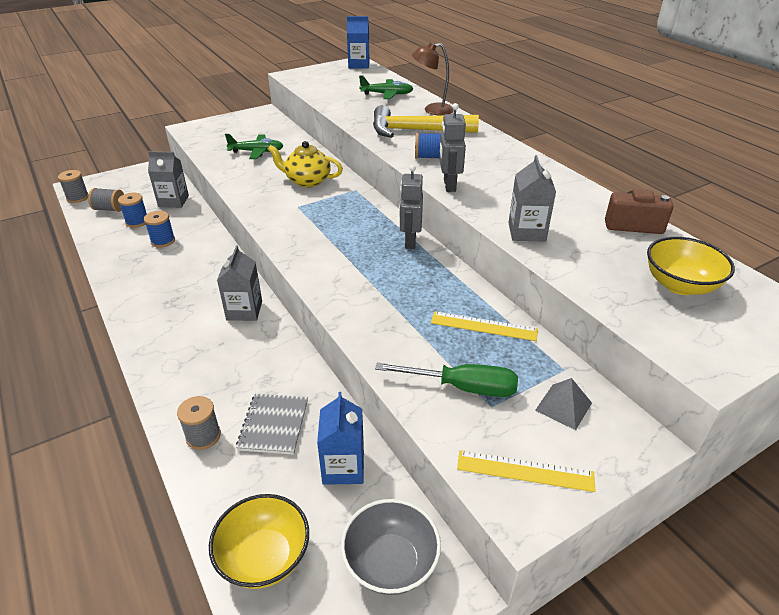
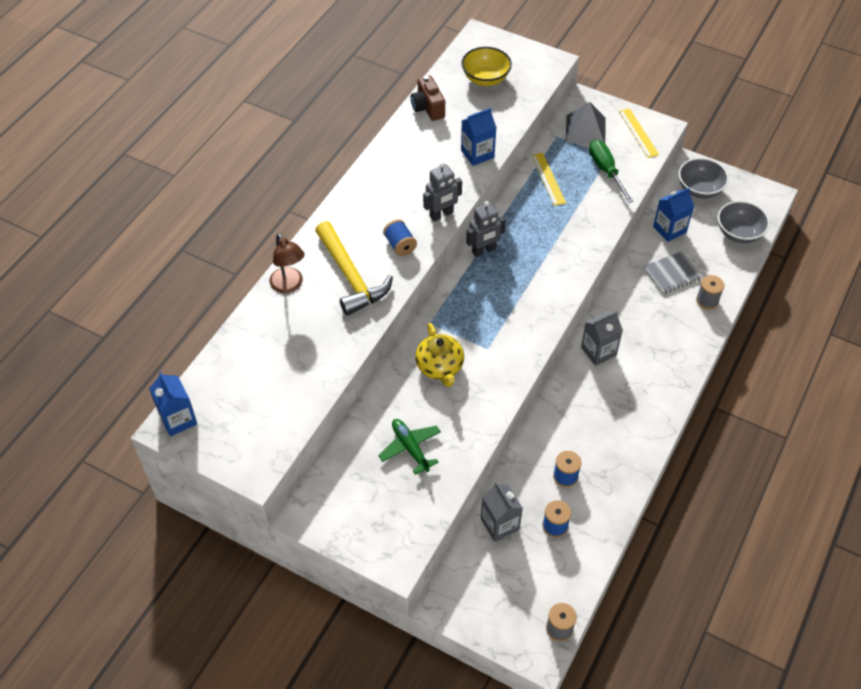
camera: 120 degrees left, 15 degrees up
grey spool [88,188,124,212] -> none
yellow bowl [209,494,309,589] -> grey bowl [718,201,770,243]
green plane [359,75,413,99] -> none
grey carton [508,155,556,242] -> blue carton [461,108,497,166]
grey pyramid [535,378,592,430] -> grey pyramid [566,102,606,144], size x1.61

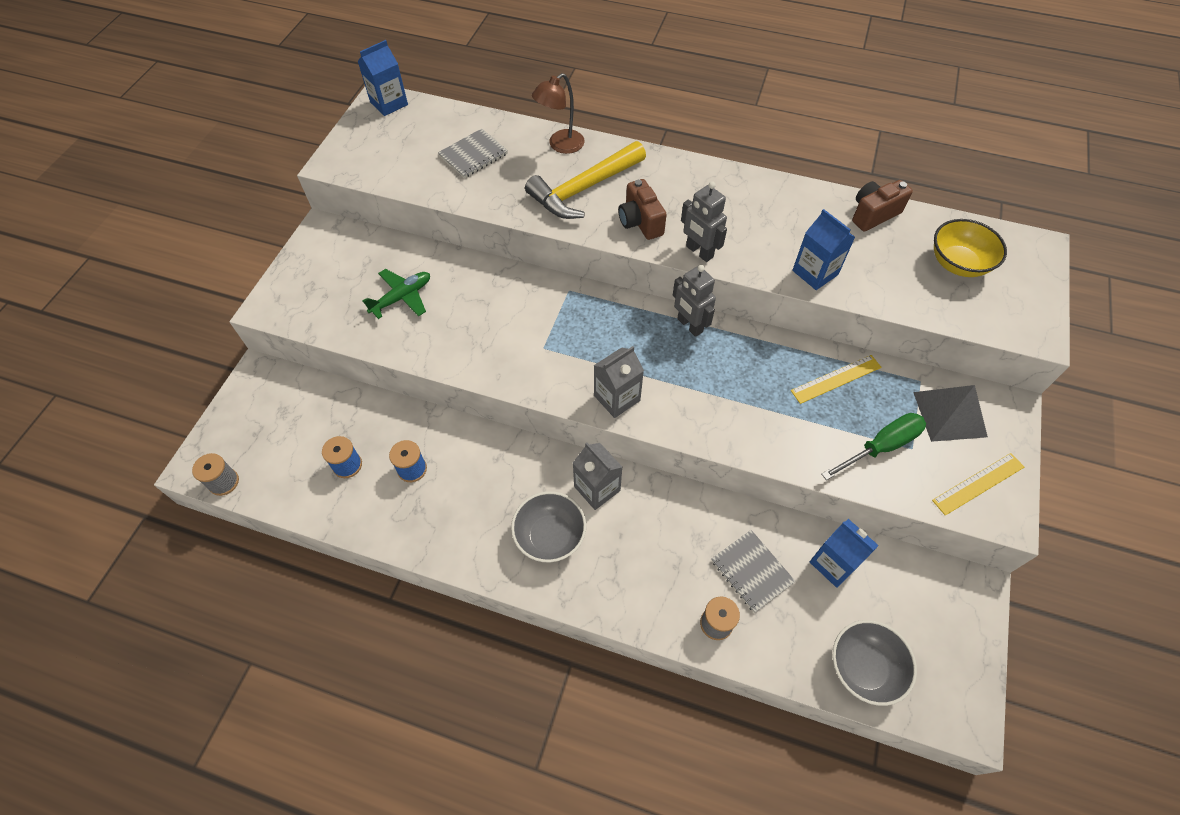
camera: 80 degrees right, 5 degrees up
blue spool [383,219,417,256] -> brown camera [618,179,667,240]
yellow teapot [415,323,464,387] -> none
grey carton [481,482,523,542] -> grey carton moved to [594,346,644,418]
grey bowl [679,158,729,198] -> grey bowl moved to [511,491,586,562]
none -> grey notebook [438,129,508,178]

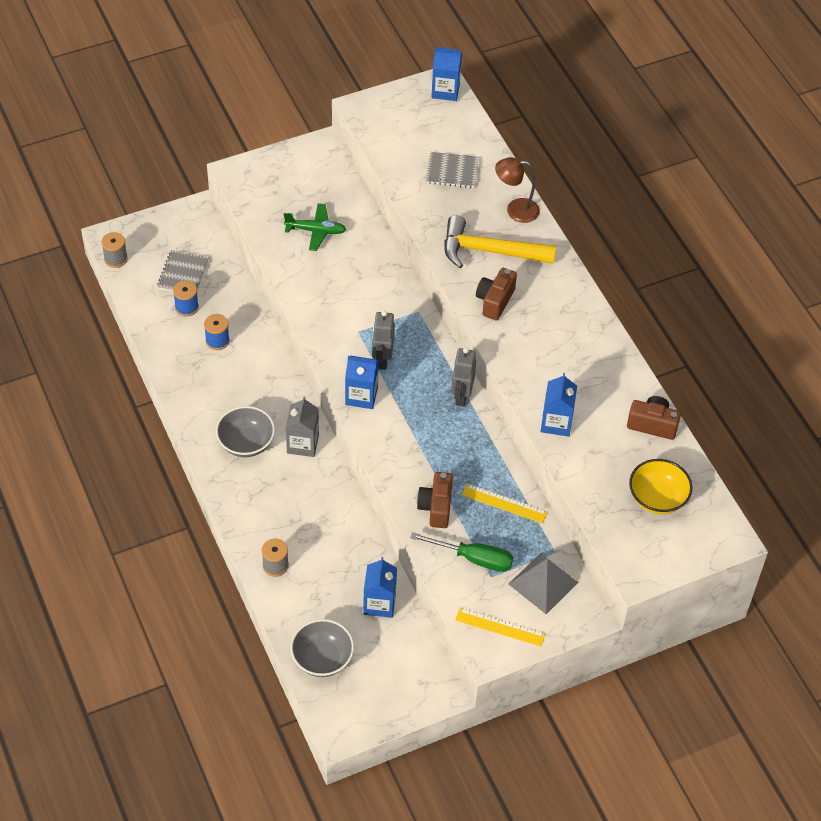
camera: 45 degrees right, 5 degrees down
grey carton [594,346,644,418] -> blue carton [345,356,379,409]
grey robot [681,181,727,262] -> grey robot moved to [372,311,395,370]
grey notebook [711,530,796,613] -> grey notebook moved to [157,250,209,291]
none -> brown camera [417,472,453,528]

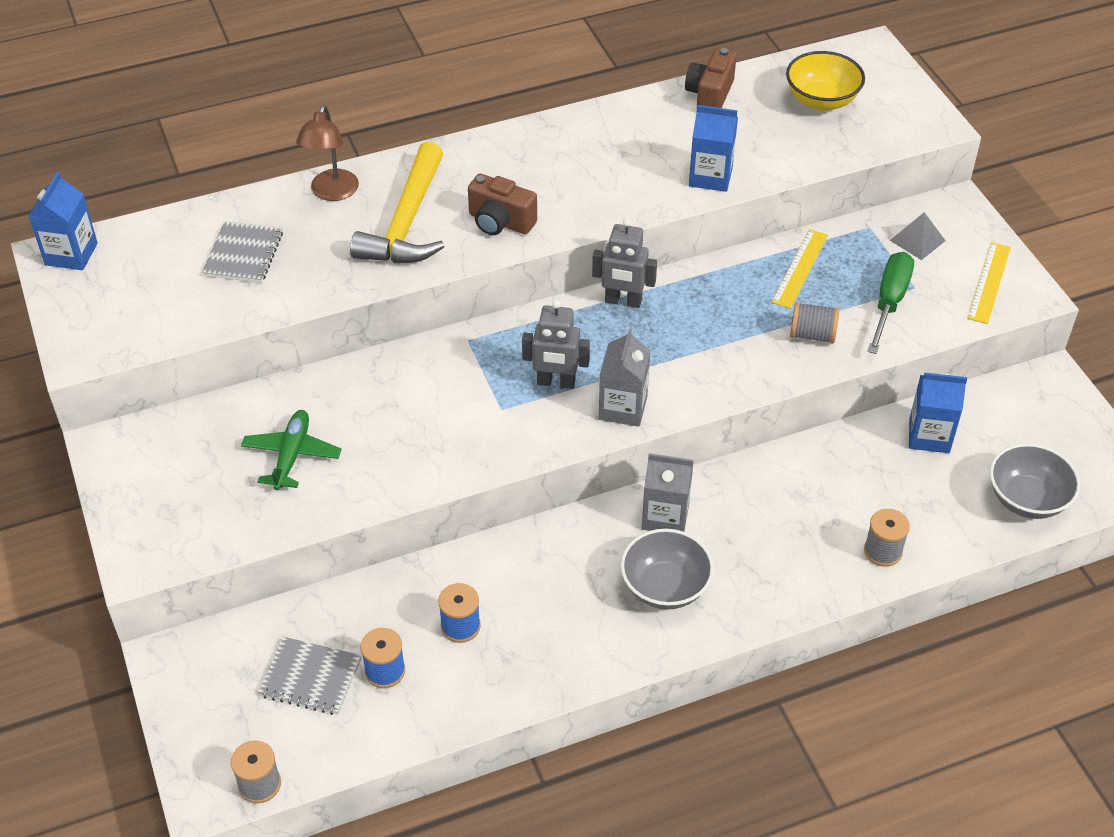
camera: 85 degrees left, 5 degrees down
blue carton [345,356,379,409] -> grey carton [599,329,650,427]
brown camera [417,472,453,528] -> grey spool [790,302,839,344]
grey pyramid [509,553,578,614] -> grey pyramid [890,212,946,260], size x0.62

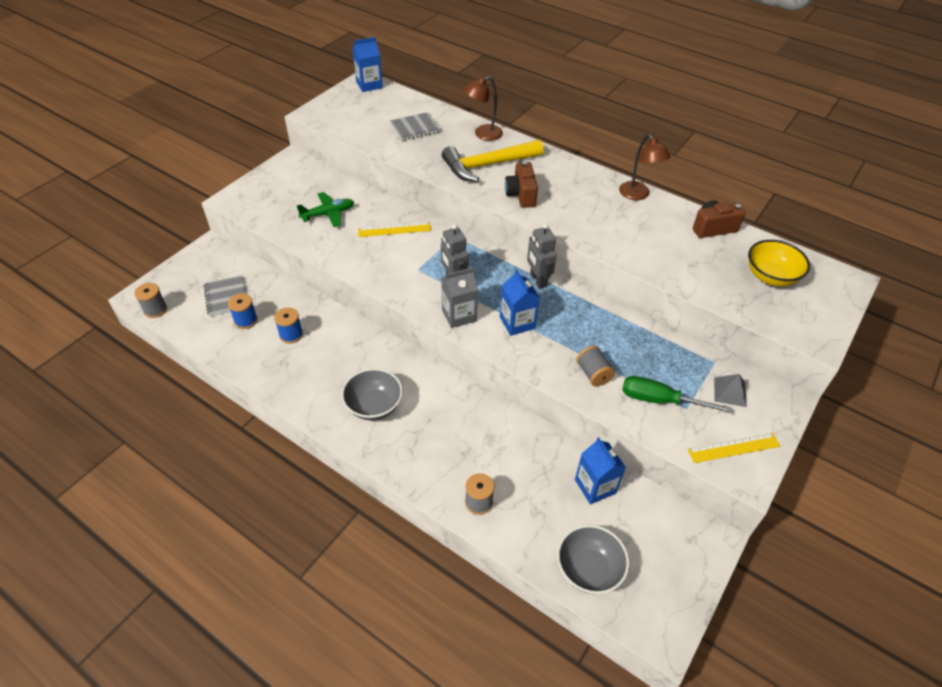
camera: 55 degrees right, 0 degrees up
grey carton [642,453,694,532] -> none
blue carton [689,105,738,192] -> blue carton moved to [500,269,540,336]
yellow ruler [771,229,828,309] -> yellow ruler moved to [358,222,431,237]
green screwdriver [868,252,914,354] -> green screwdriver turned 150 degrees counterclockwise [622,376,732,413]
none -> brown lamp [619,134,670,200]

